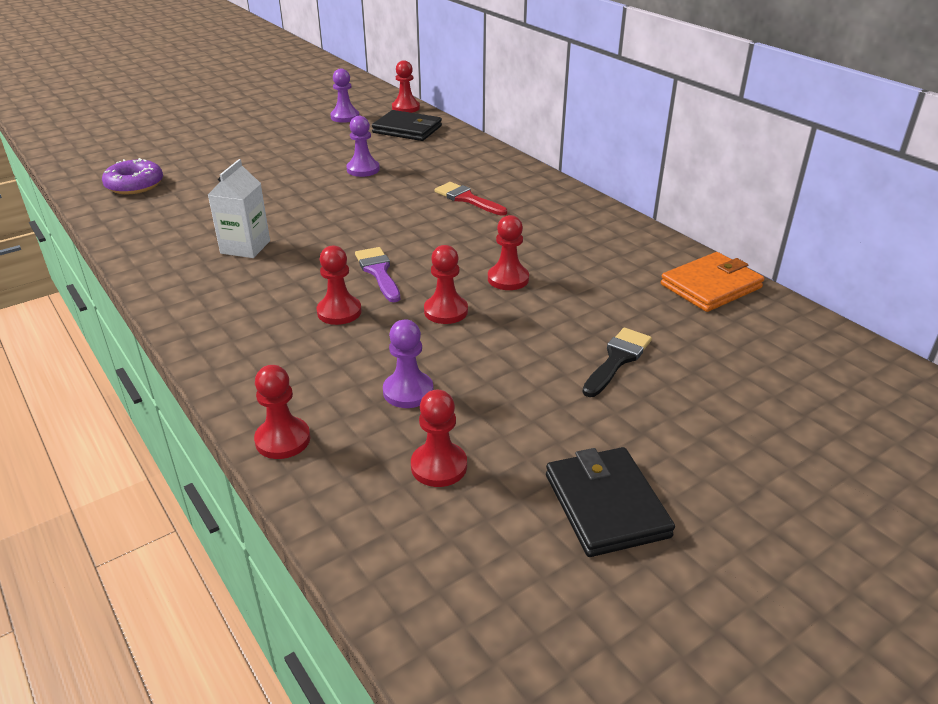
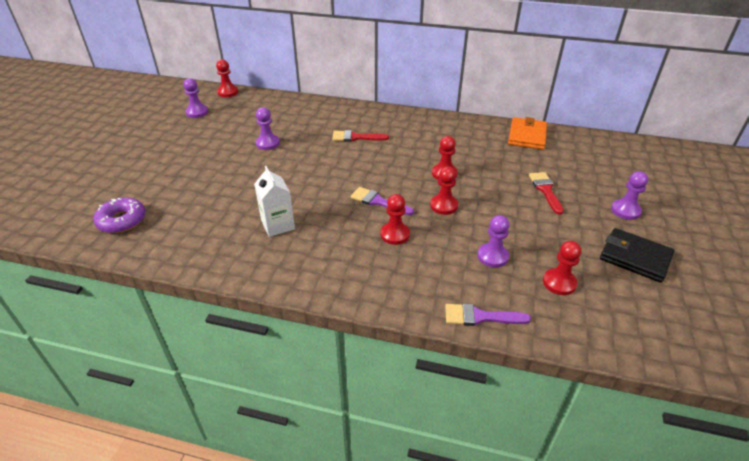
camera: 40 degrees left, 5 degrees up
red pawn [254,365,310,459] -> purple brush [445,303,531,326]
black wallet [372,110,442,141] -> none
black brush [582,328,652,397] -> red brush [529,172,564,215]
none -> purple pawn [611,171,648,220]

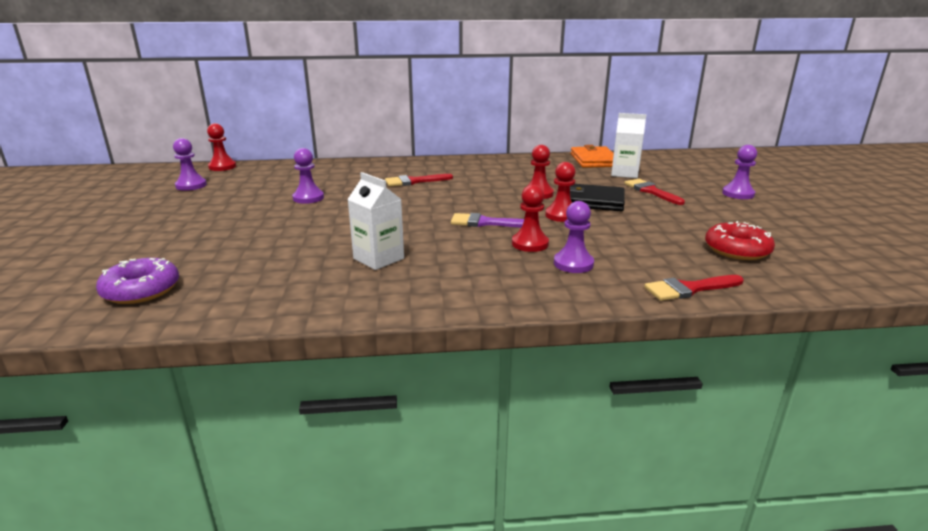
camera: 20 degrees left, 15 degrees down
purple brush [445,303,531,326] -> red brush [644,275,743,301]
purple pawn [477,215,510,268] -> purple pawn moved to [554,201,594,273]
red pawn [543,241,581,295] -> red donut [705,221,775,260]
black wallet [600,228,674,283] -> black wallet moved to [570,184,625,211]
none -> white carton [611,113,646,178]

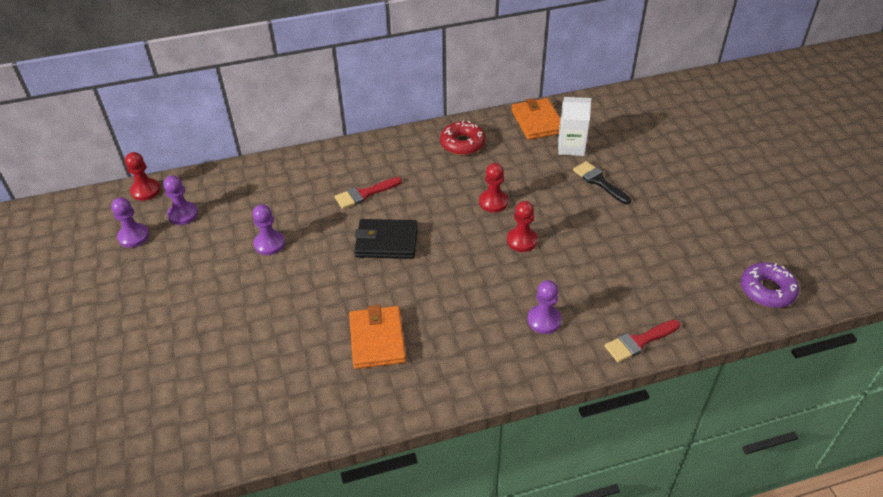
camera: 10 degrees left, 20 degrees up
purple donut [96,258,179,304] -> purple donut moved to [741,262,799,308]
white carton [347,172,404,270] -> orange wallet [349,305,406,369]
purple brush [451,213,524,227] -> none
red pawn [512,185,549,252] -> none
black wallet [570,184,625,211] -> black wallet moved to [354,219,418,259]
red brush [624,179,685,205] -> black brush [573,161,631,204]
red donut [705,221,775,260] -> red donut moved to [440,121,486,155]
purple pawn [722,145,757,199] -> purple pawn moved to [163,175,198,225]

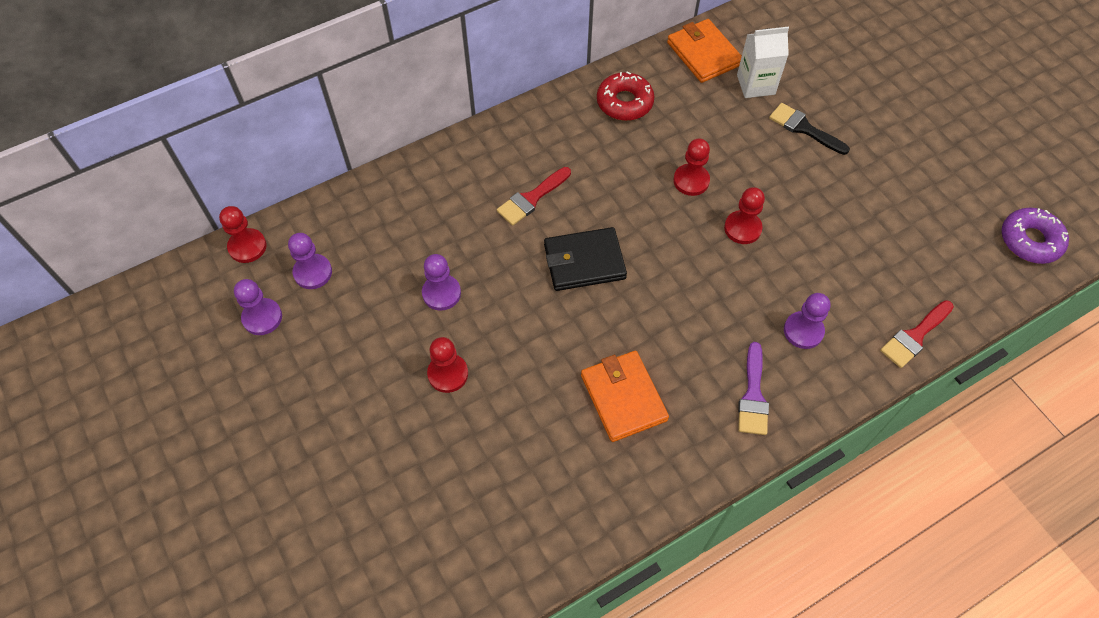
camera: 15 degrees left, 15 degrees up
none -> red pawn [427,337,468,393]
none -> purple brush [738,342,769,435]

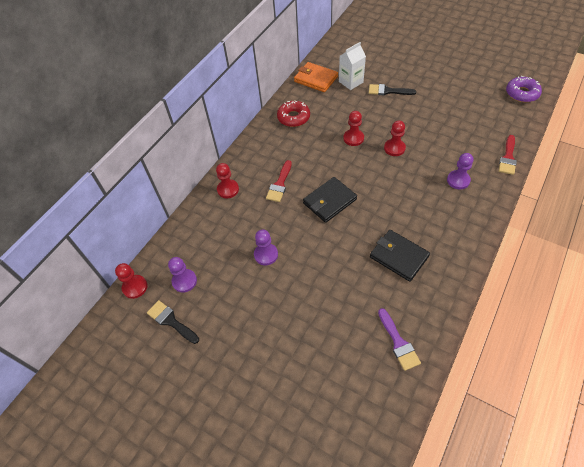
camera: 25 degrees left, 5 degrees down
purple pawn [234,279,282,335] -> black brush [147,300,199,344]
red pawn [427,337,468,393] -> red pawn moved to [216,163,239,198]
orange wallet [581,351,669,442] -> black wallet [370,230,430,282]
purple brush [738,342,769,435] -> purple brush moved to [378,308,421,371]

